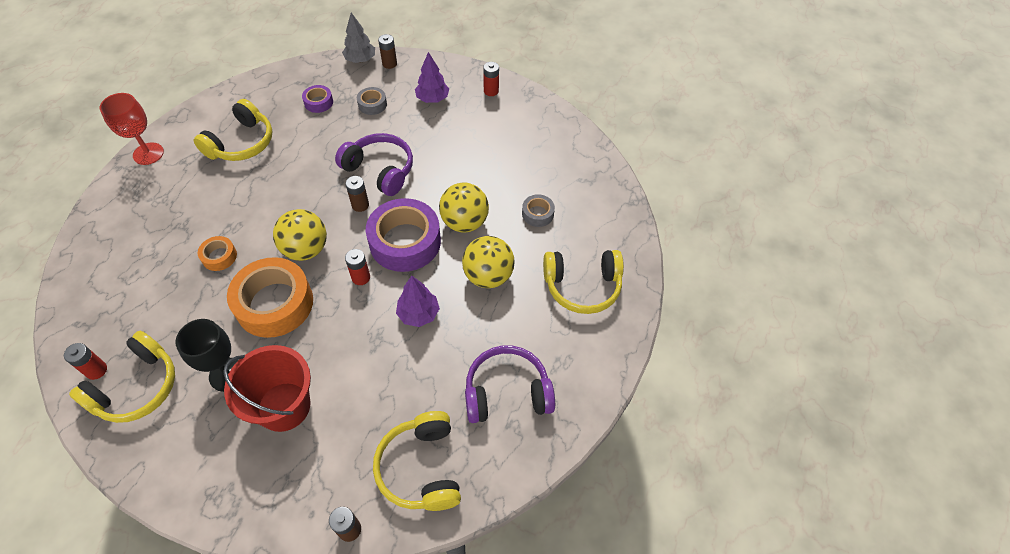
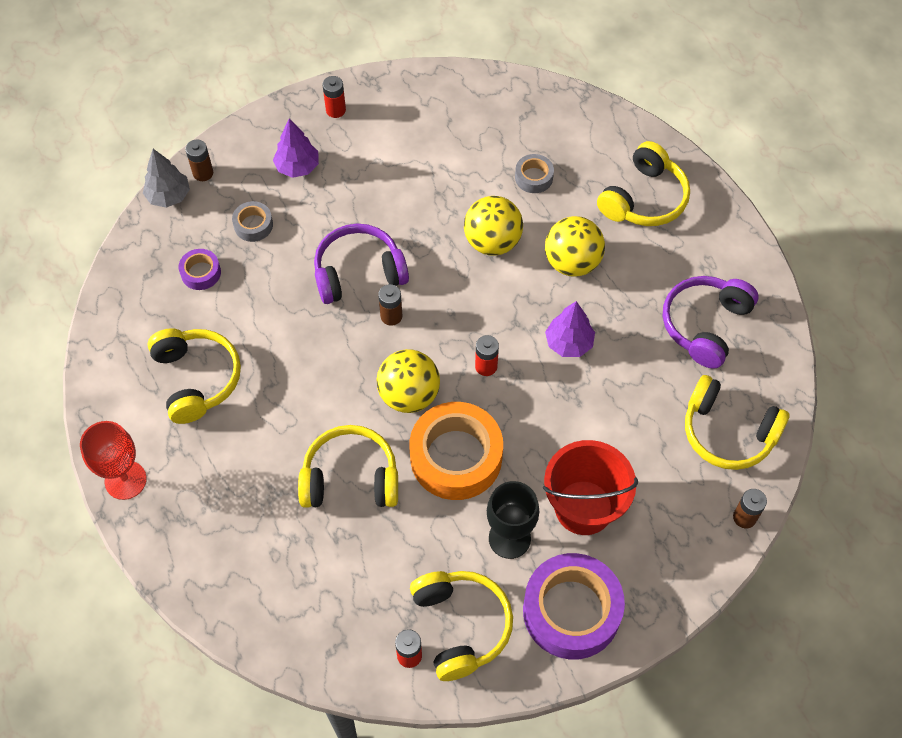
camera: 50 degrees left, 5 degrees up
orange tape [198,236,237,271] -> yellow headphones [298,425,398,508]
purple tape [366,198,441,272] -> purple tape moved to [523,553,625,659]

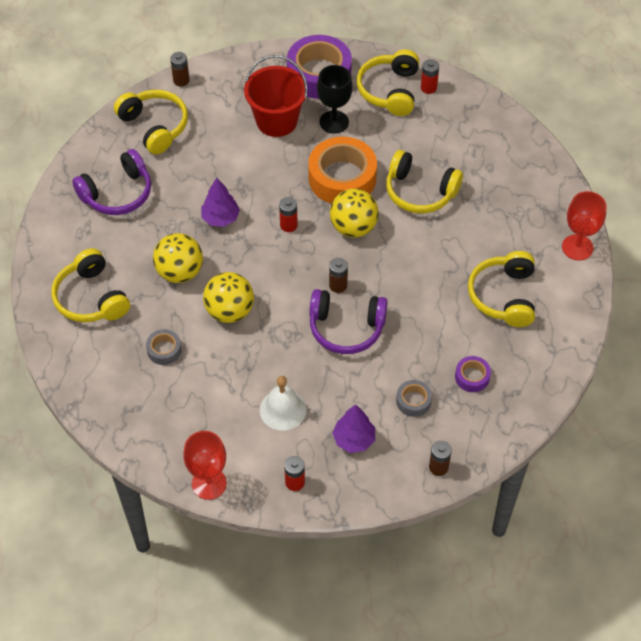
camera: 155 degrees left, 5 degrees down
grey tree [143,149,190,208] -> none
yellow headphones [597,141,690,226] -> yellow headphones turned 90 degrees counterclockwise [51,248,130,322]
none -> red goblet [183,431,227,500]
none -> white bell [260,376,307,431]

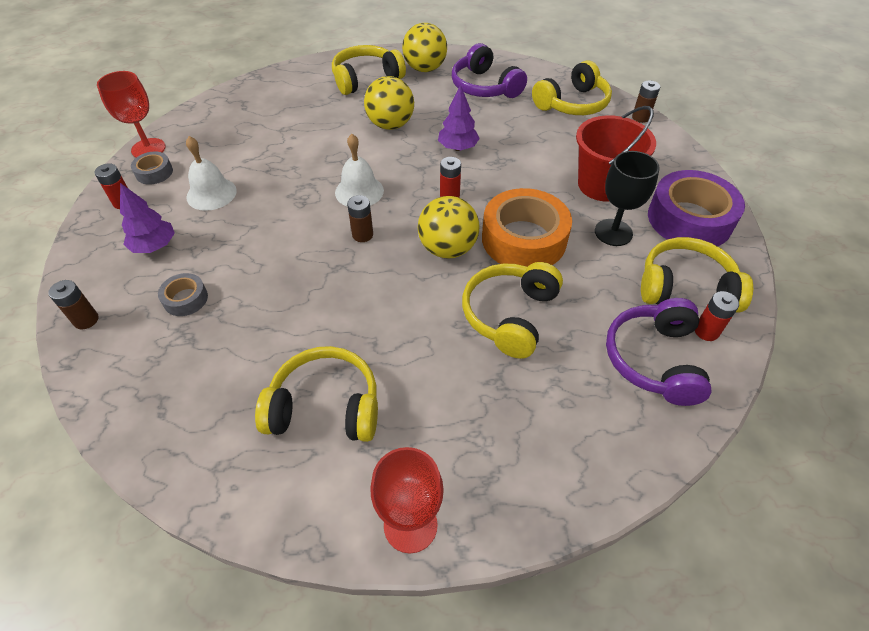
camera: 90 degrees right, 5 degrees down
grey tape [146,329,182,365] -> grey tape moved to [131,152,173,185]
yellow ball [203,272,254,323] -> yellow ball moved to [402,23,447,72]
purple headphones [309,289,388,354] -> purple headphones moved to [606,298,712,406]
purple tape [455,356,491,392] -> none
none -> white bell [335,134,384,207]

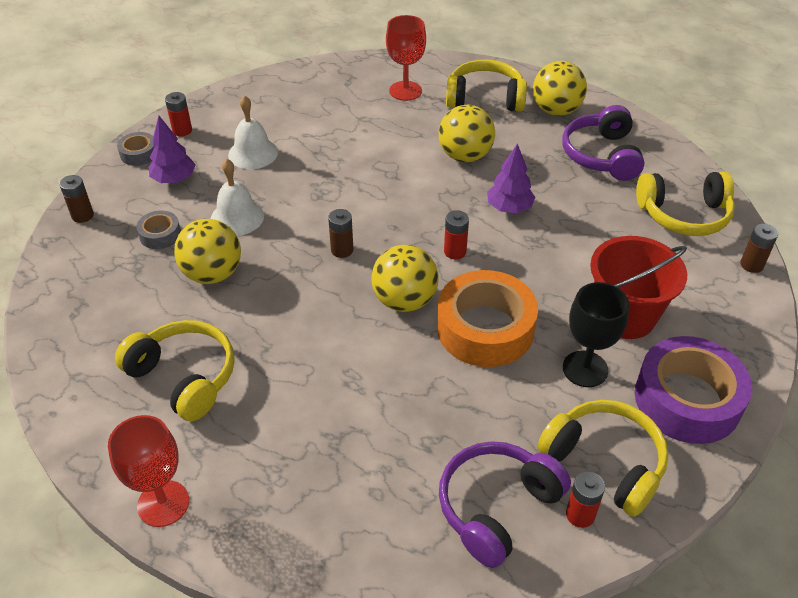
camera: 35 degrees right, 5 degrees down
red goblet [97,71,166,157] -> red goblet moved to [386,15,426,101]
grey tape [131,152,173,185] -> grey tape moved to [117,132,155,166]
white bell [335,134,384,207] -> white bell moved to [211,159,264,236]
yellow headphones [462,262,563,359] -> none
none -> yellow ball [174,219,241,284]

